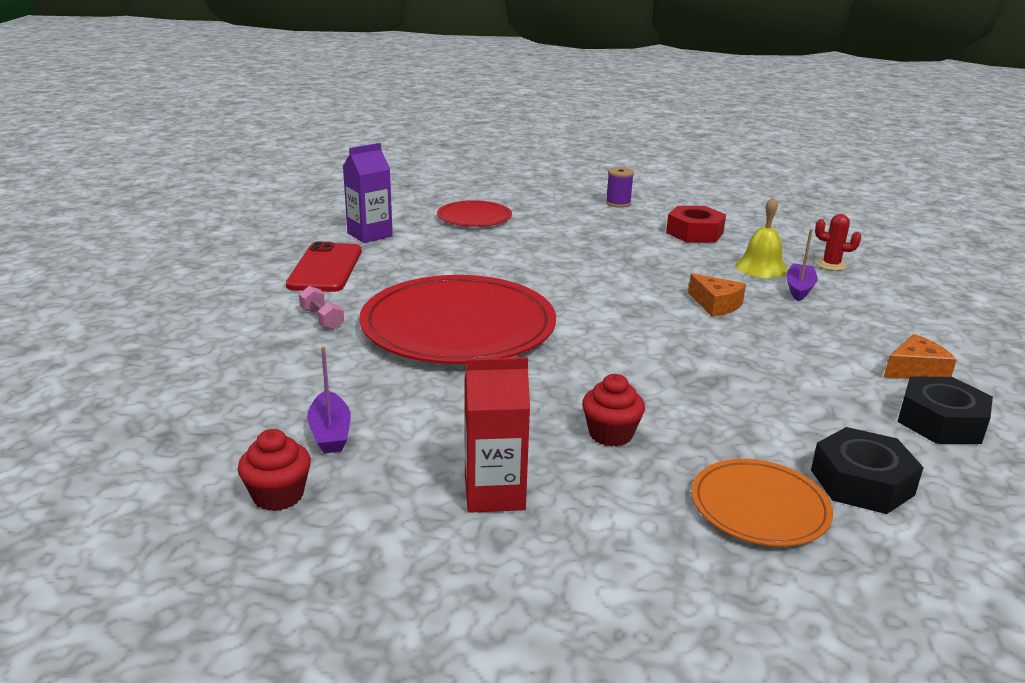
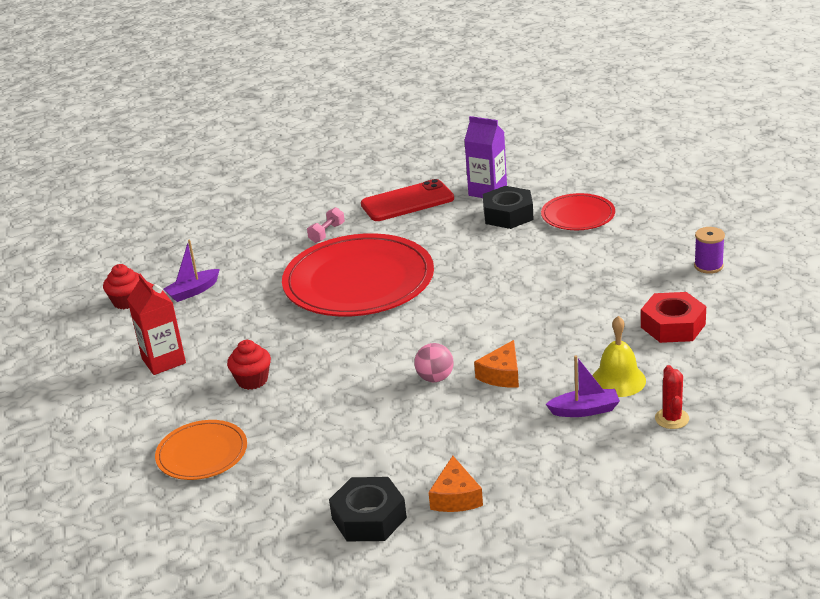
camera: 70 degrees right, 5 degrees up
black nut [811,427,924,514] -> black nut moved to [483,186,534,229]
orange cheese [884,334,957,379] -> orange cheese turned 45 degrees clockwise [428,456,483,512]
none -> pink ball [414,343,454,382]

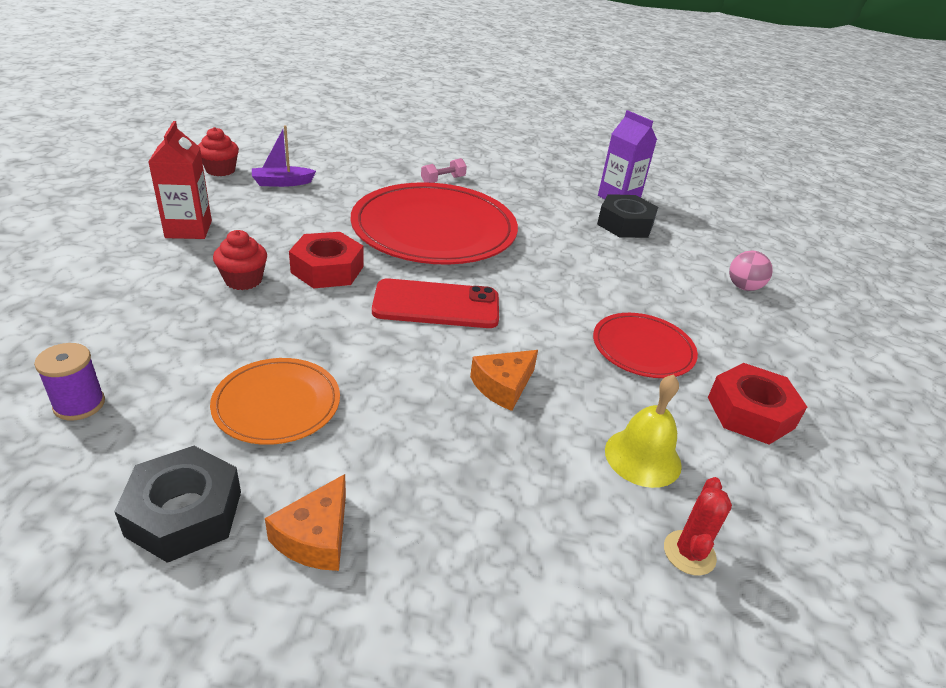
camera: 15 degrees right, 5 degrees up
orange plate [155,420,247,480] -> orange plate moved to [210,358,340,445]
red phone [361,179,454,221] -> red phone moved to [372,278,499,328]
pink ball [414,343,454,382] -> pink ball moved to [729,251,773,291]
red plate [541,193,615,230] -> red plate moved to [593,313,698,378]
purple boat [546,355,620,417] -> none
purple spool [694,227,725,274] -> purple spool moved to [34,343,105,420]
none -> red nut [289,232,364,289]

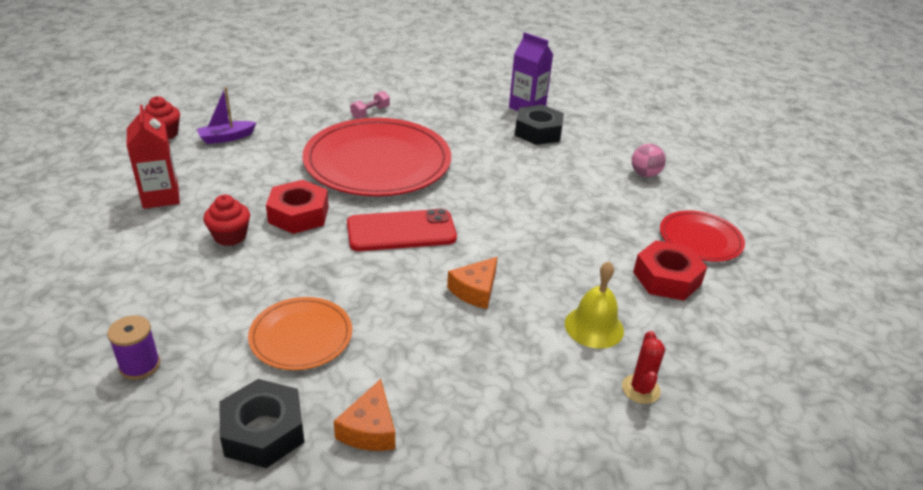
camera: 10 degrees left, 0 degrees up
red plate [593,313,698,378] -> red plate moved to [660,210,745,262]

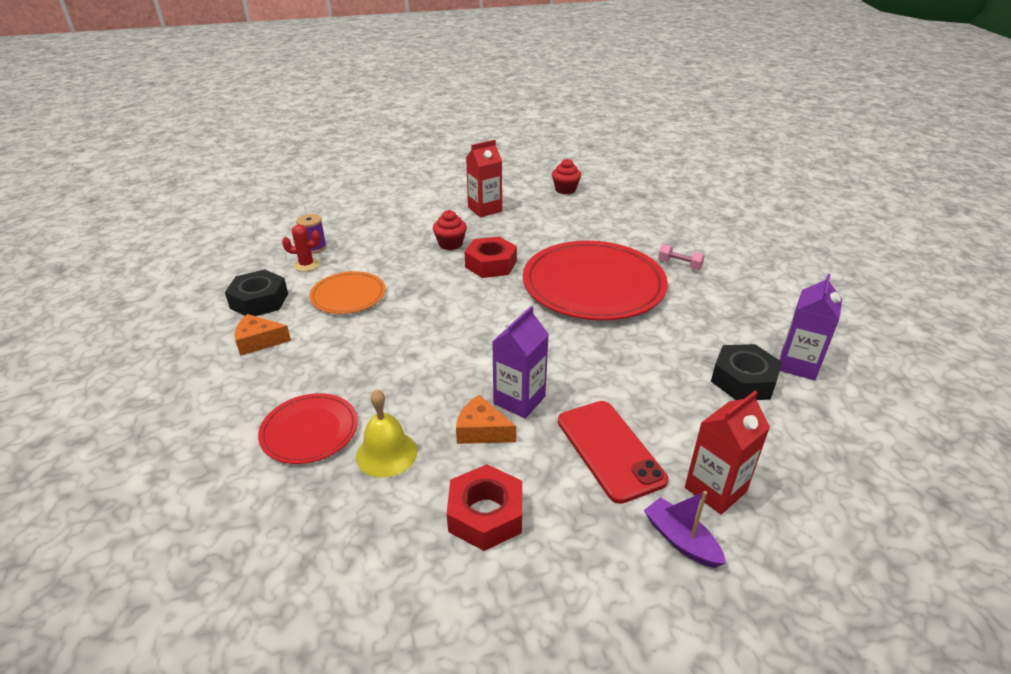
camera: 80 degrees right, 0 degrees up
purple boat [197,87,257,144] -> purple boat moved to [644,491,726,568]
red phone [347,209,457,251] -> red phone moved to [558,401,668,504]
orange cheese [447,257,497,309] -> orange cheese moved to [456,395,516,444]
red cactus [622,331,665,404] -> red cactus moved to [282,224,320,271]
pink ball [632,144,666,177] -> red carton [685,391,770,515]
red plate [660,210,745,262] -> red plate moved to [258,393,358,464]
none -> purple carton [492,306,549,418]

